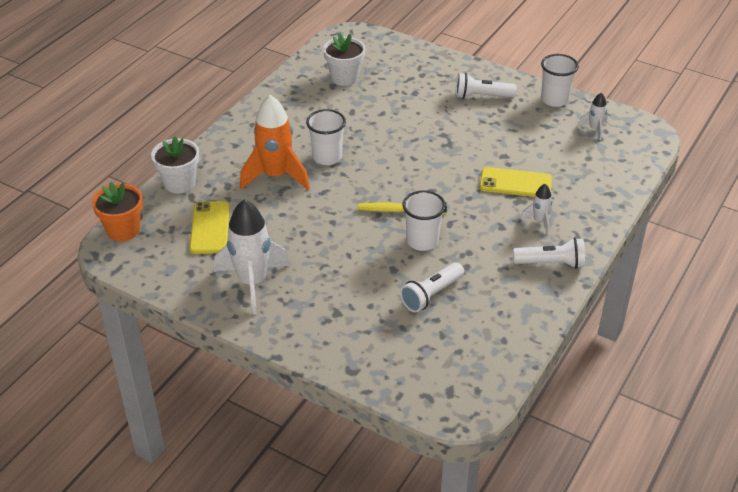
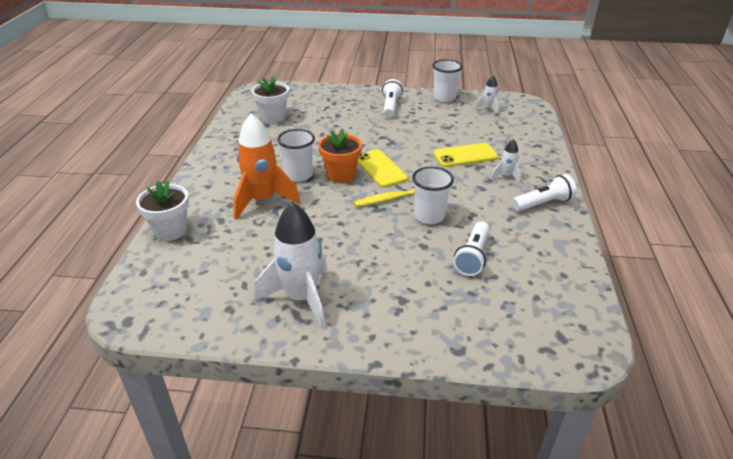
camera: 25 degrees left, 5 degrees down
orange flower pot [92,182,143,241] -> orange flower pot moved to [318,128,362,183]
yellow phone [190,201,230,254] -> yellow phone moved to [358,149,408,188]
white flashlight [456,73,517,99] -> white flashlight turned 120 degrees clockwise [382,79,403,118]

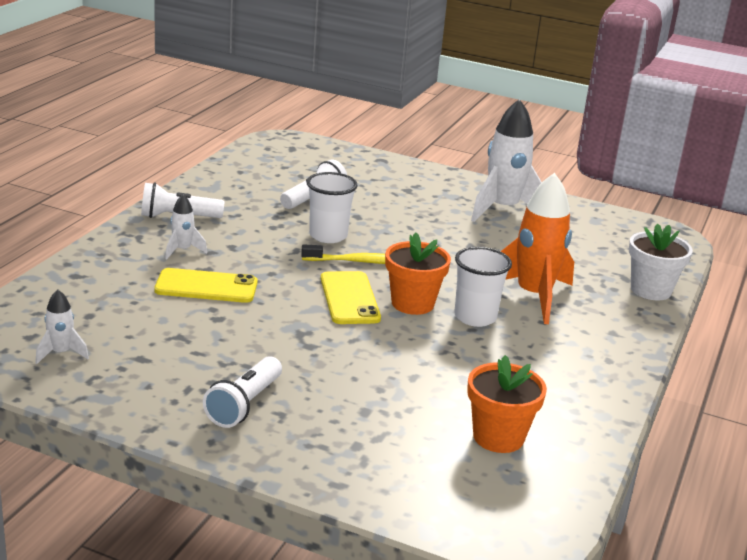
camera: 165 degrees left, 10 degrees down
white flower pot [252,76,289,123] -> orange flower pot [467,355,547,453]
white cup [432,59,463,102] -> none

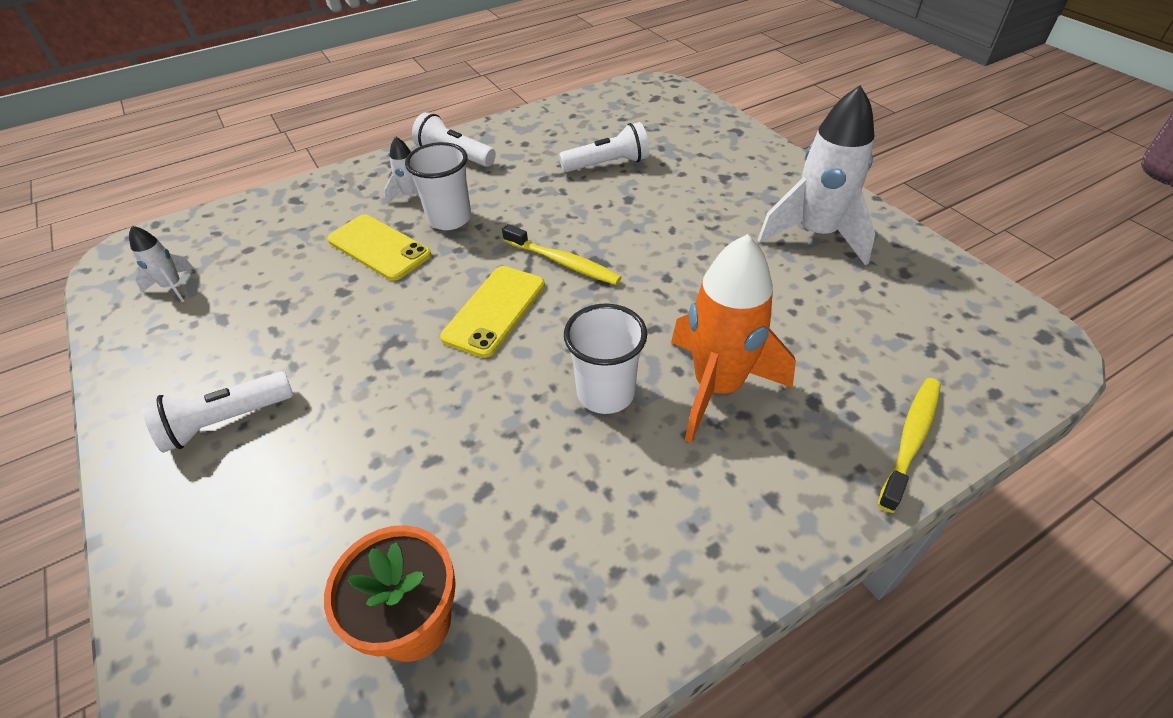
camera: 40 degrees right, 20 degrees up
white cup [307,172,358,243] -> white cup moved to [405,142,471,230]
orange flower pot [385,233,451,315] -> none
white flower pot [629,223,693,301] -> yellow toothbrush [878,378,941,513]

